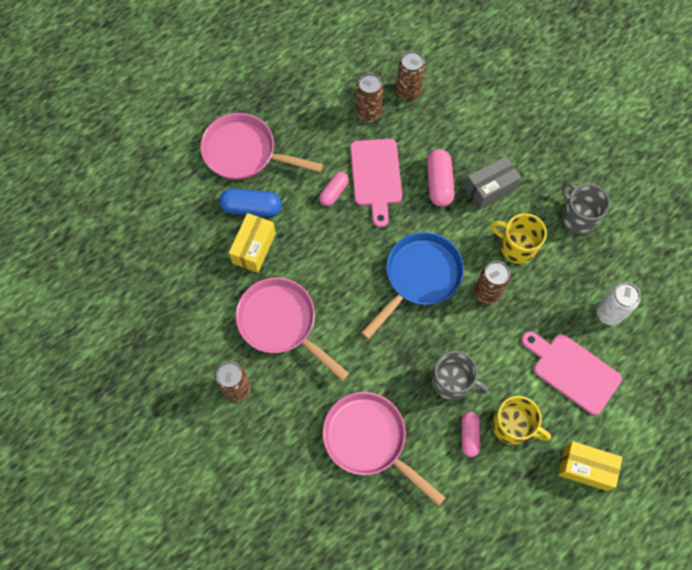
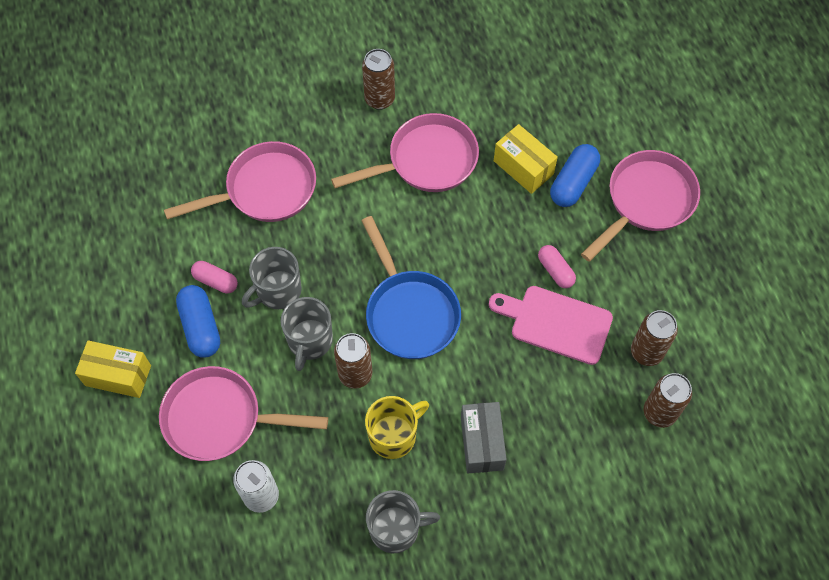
camera: 115 degrees right, 5 degrees down
pink capsule [427,149,455,207] -> none
yellow mug [492,396,551,445] -> blue capsule [176,285,220,358]
pink cutting board [521,331,622,415] -> pink pan [159,366,328,461]
yellow box [558,441,622,491] -> yellow box turned 60 degrees clockwise [75,340,151,398]
none -> grey mug [281,297,333,371]

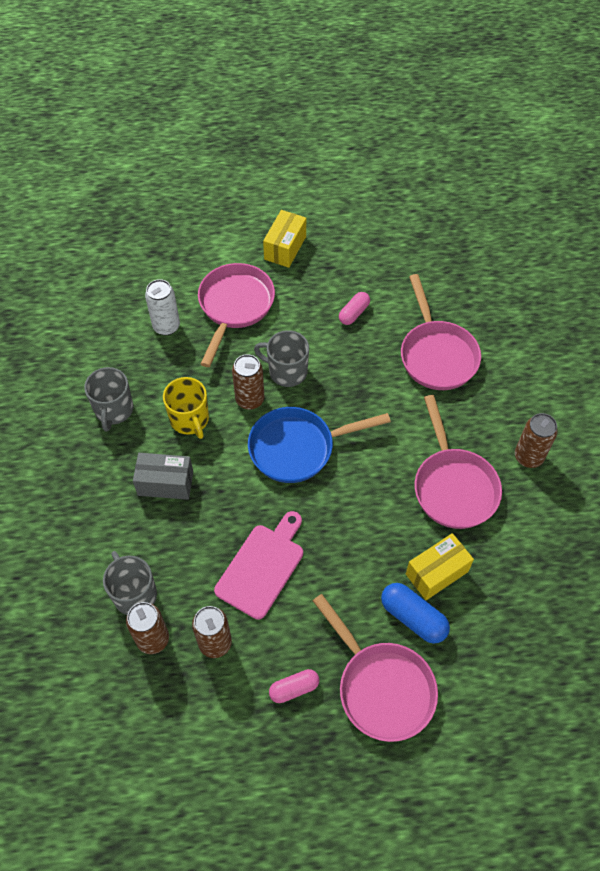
camera: 100 degrees right, 5 degrees down
blue capsule [176,285,220,358] -> none
grey mug [242,247,302,309] -> grey mug moved to [103,551,157,615]
pink capsule [538,245,576,288] -> pink capsule moved to [269,669,319,703]

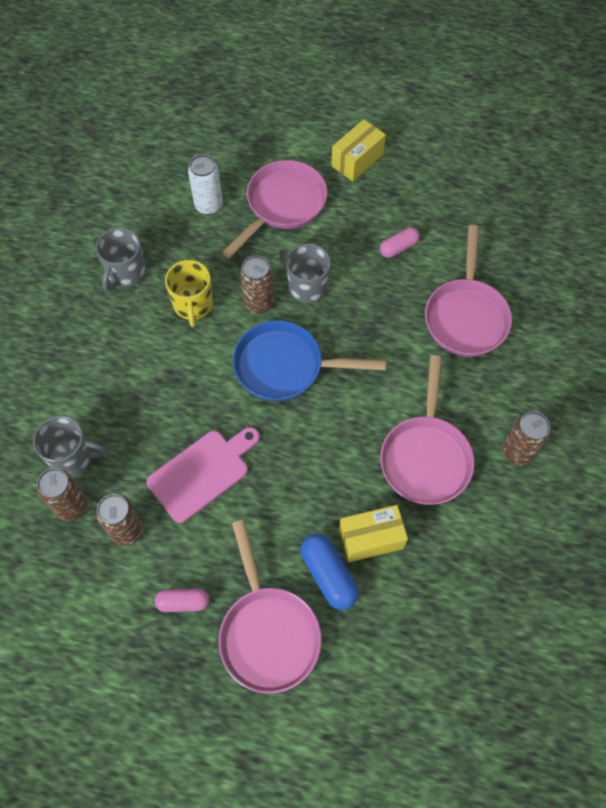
camera: 20 degrees right, 5 degrees up
grey mug [103,551,157,615] -> grey mug turned 105 degrees clockwise [33,416,107,476]
grey box [133,453,193,500] -> none

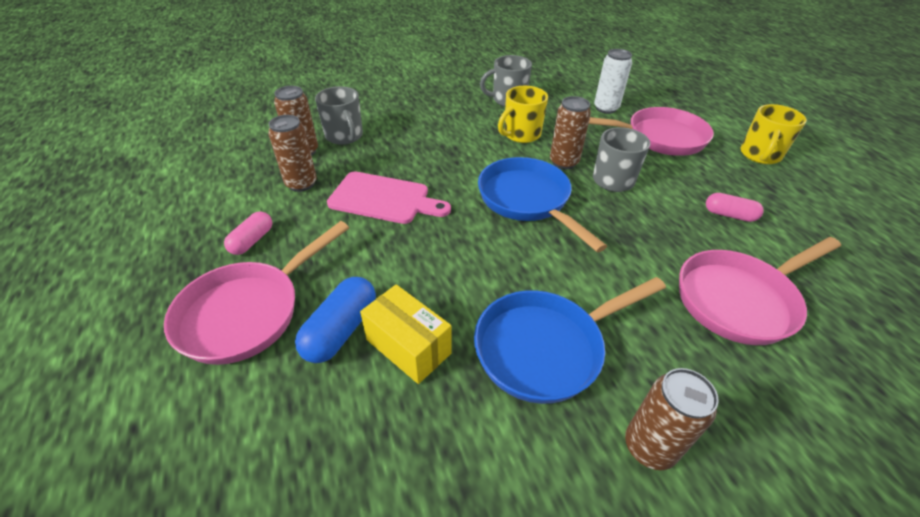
camera: 55 degrees right, 20 degrees down
pink capsule [155,588,209,612] -> pink capsule turned 60 degrees clockwise [224,211,272,255]
yellow box [331,119,386,182] -> yellow mug [740,104,807,164]
pink pan [380,355,474,505] -> blue pan [474,277,666,404]

